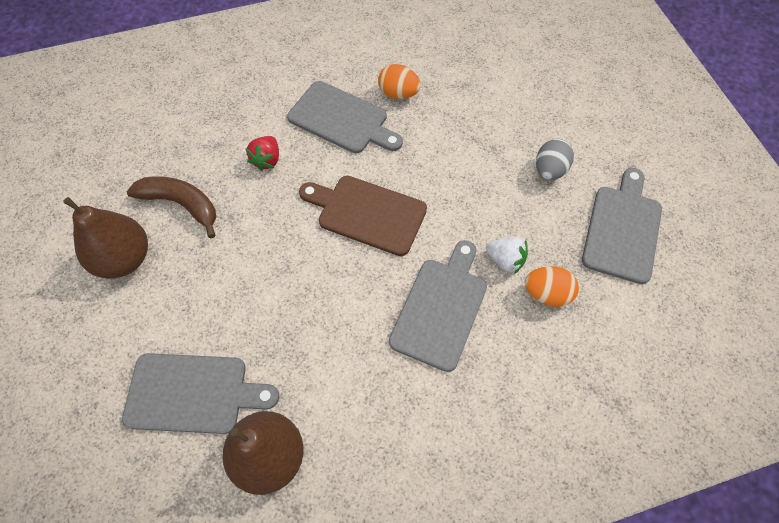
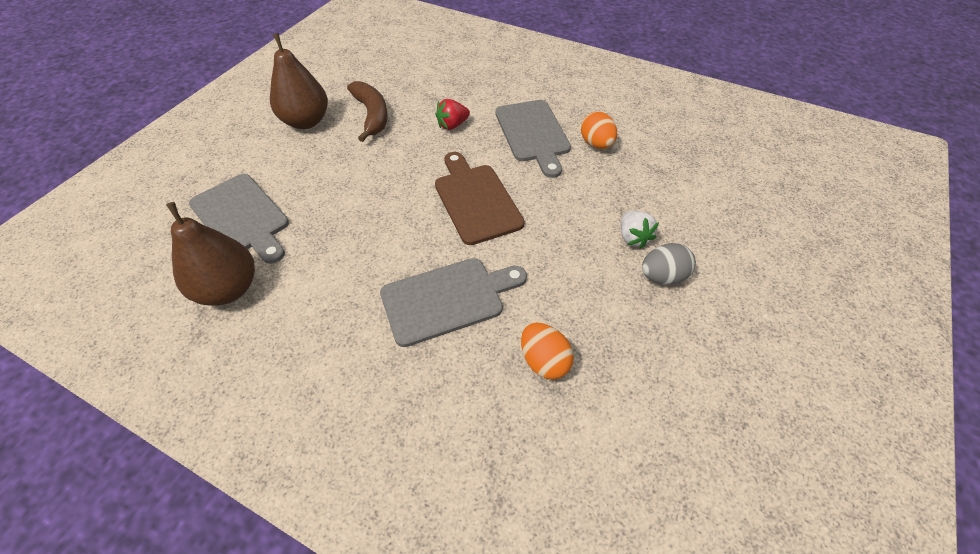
camera: 45 degrees right, 10 degrees down
white strawberry [486,237,528,274] -> white strawberry moved to [621,211,659,248]
grey cutting board [582,168,662,284] -> none

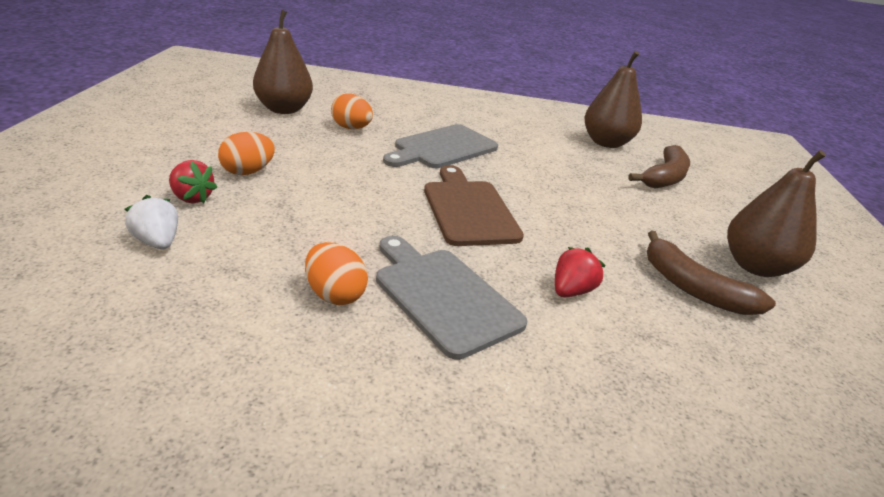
camera: 155 degrees right, 20 degrees down
grey cutting board [189,174,289,264] -> brown banana [628,145,690,189]
brown cutting board [435,152,525,245] -> brown cutting board turned 150 degrees counterclockwise [424,165,524,246]
white strawberry [621,211,659,248] -> white strawberry moved to [125,195,178,249]
grey egg [642,243,696,285] -> orange egg [218,132,275,175]
none -> red strawberry [169,160,217,203]
none -> brown pear [253,10,313,114]

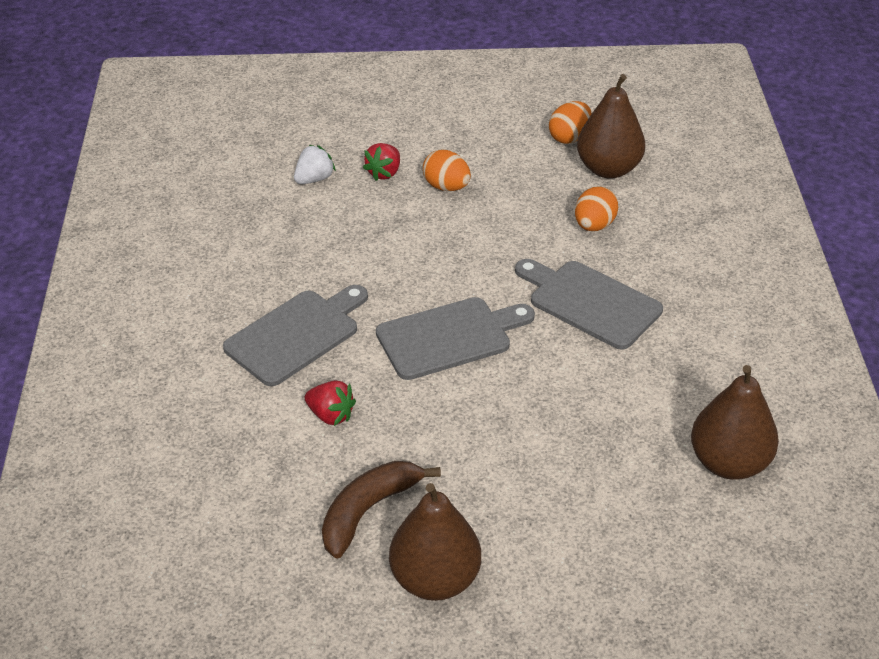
camera: 85 degrees right, 10 degrees up
orange egg [305,242,368,305] -> orange egg moved to [549,101,592,144]
brown cutting board [424,165,524,246] -> grey cutting board [376,297,535,380]
brown banana [628,145,690,189] -> none

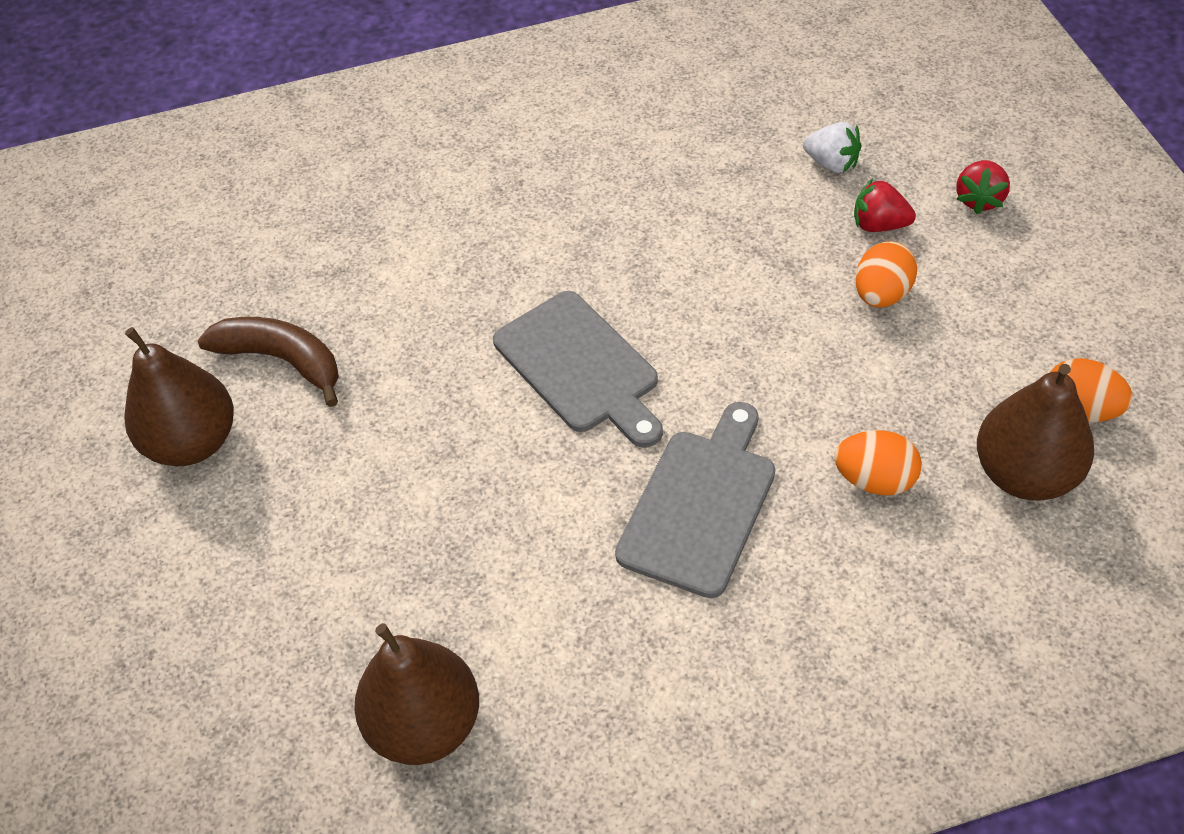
camera: 80 degrees right, 10 degrees up
grey cutting board [223,285,368,386] -> none
red strawberry [305,380,356,426] -> red strawberry moved to [956,160,1010,214]

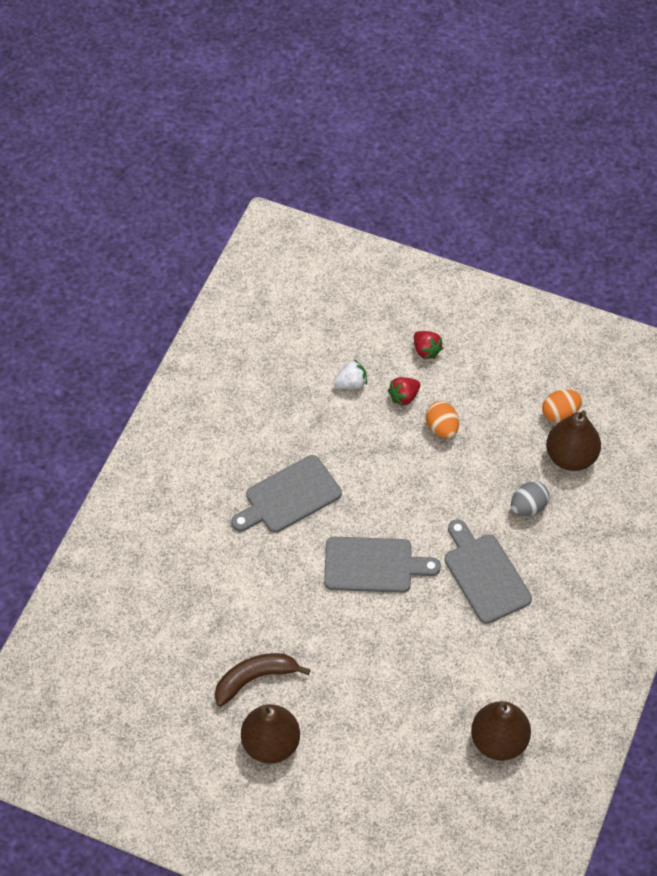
camera: 55 degrees left, 5 degrees up
orange egg [834,430,922,495] -> grey egg [511,481,549,516]
none -> grey cutting board [231,455,342,533]

